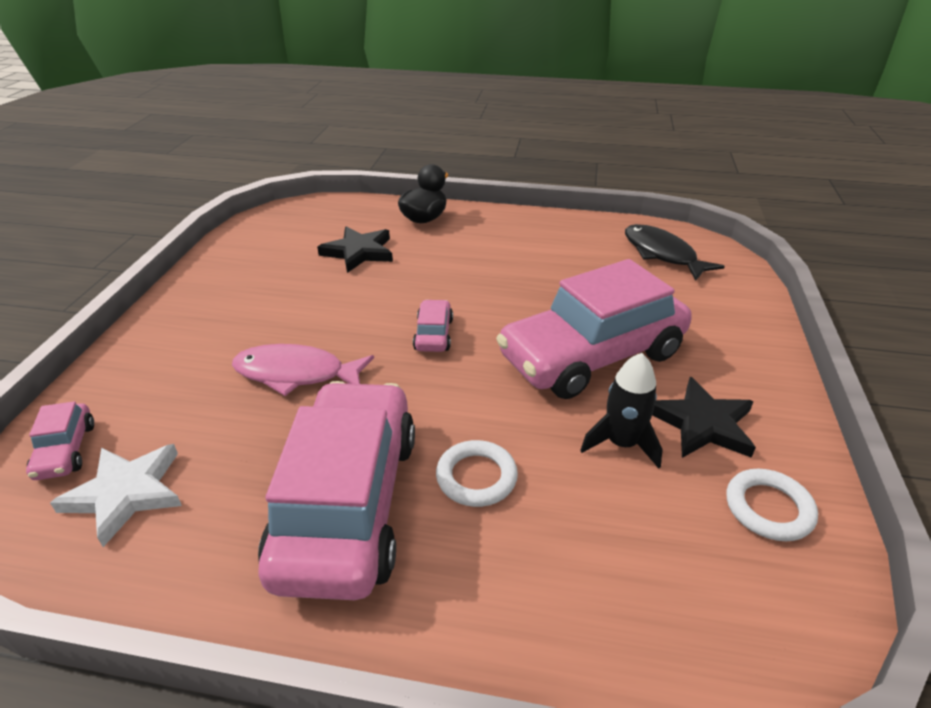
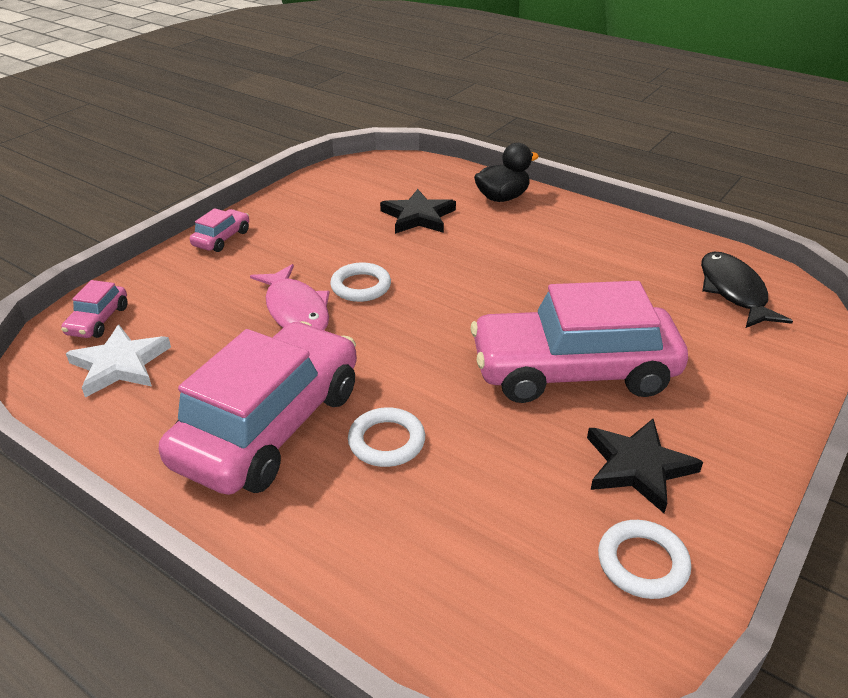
camera: 25 degrees right, 0 degrees up
pink fish [232,344,374,396] -> pink fish turned 150 degrees counterclockwise [250,264,330,330]
pink car [413,299,453,352] -> pink car moved to [190,208,249,252]
black rocket [580,353,663,469] -> none
none -> white ring [330,262,391,302]

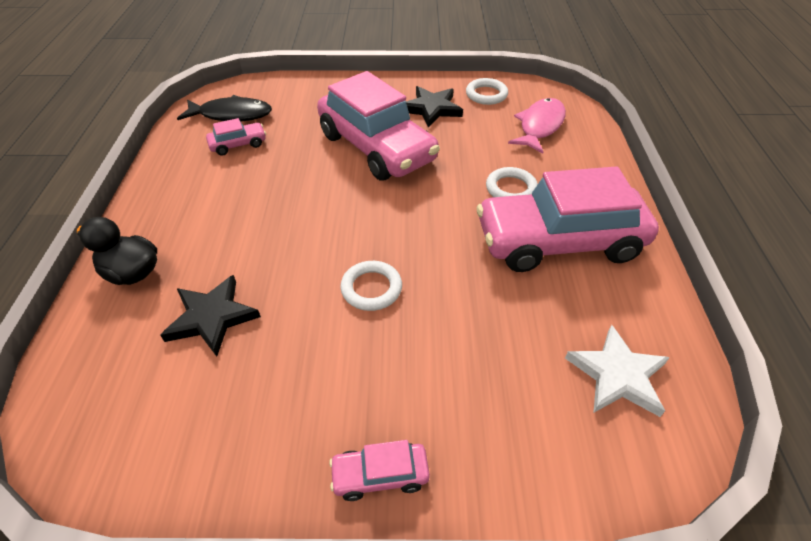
camera: 125 degrees left, 10 degrees up
pink car [61,280,128,338] -> pink car moved to [206,118,266,156]
pink fish [250,264,330,330] -> pink fish moved to [508,98,566,154]
black fish [701,252,793,328] -> black fish turned 135 degrees counterclockwise [177,95,272,121]

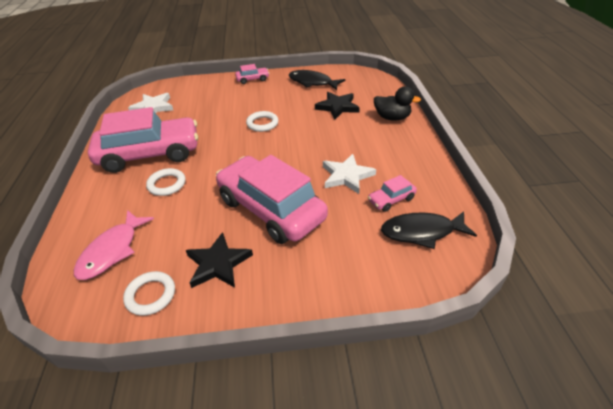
camera: 175 degrees right, 5 degrees down
none -> black fish [289,70,345,90]
none -> white star [323,154,376,194]

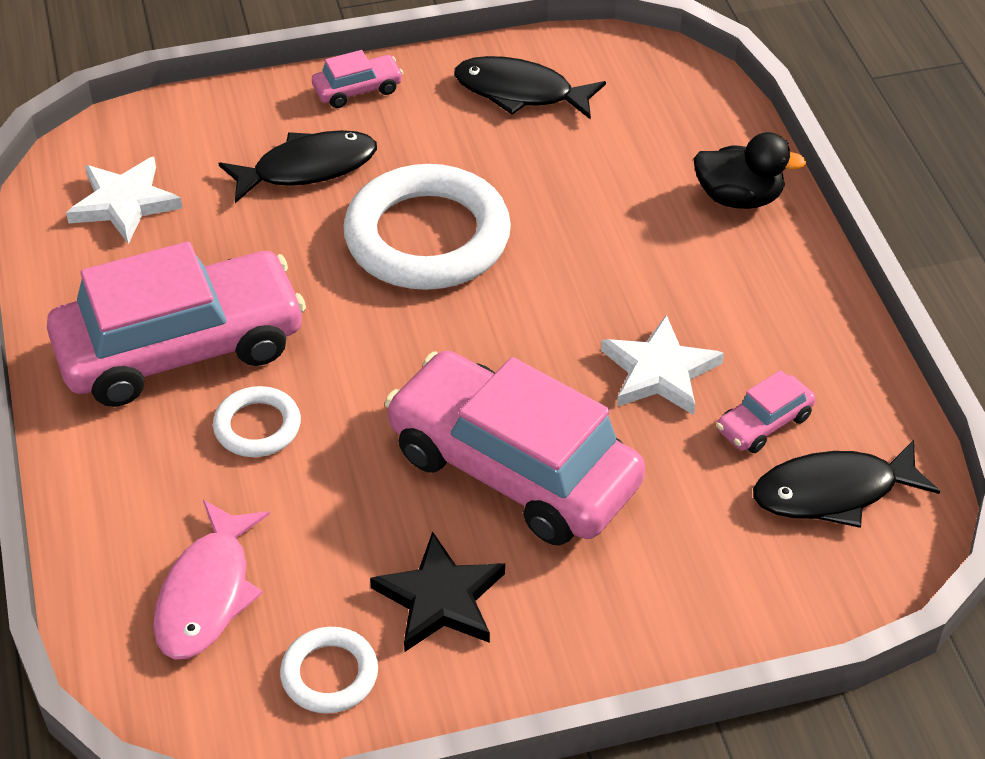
camera: 10 degrees left, 5 degrees up
white ring [246,111,278,132] -> white ring [343,164,511,290], size x2.08
black star [315,92,360,119] -> none
none -> black fish [218,130,377,203]

